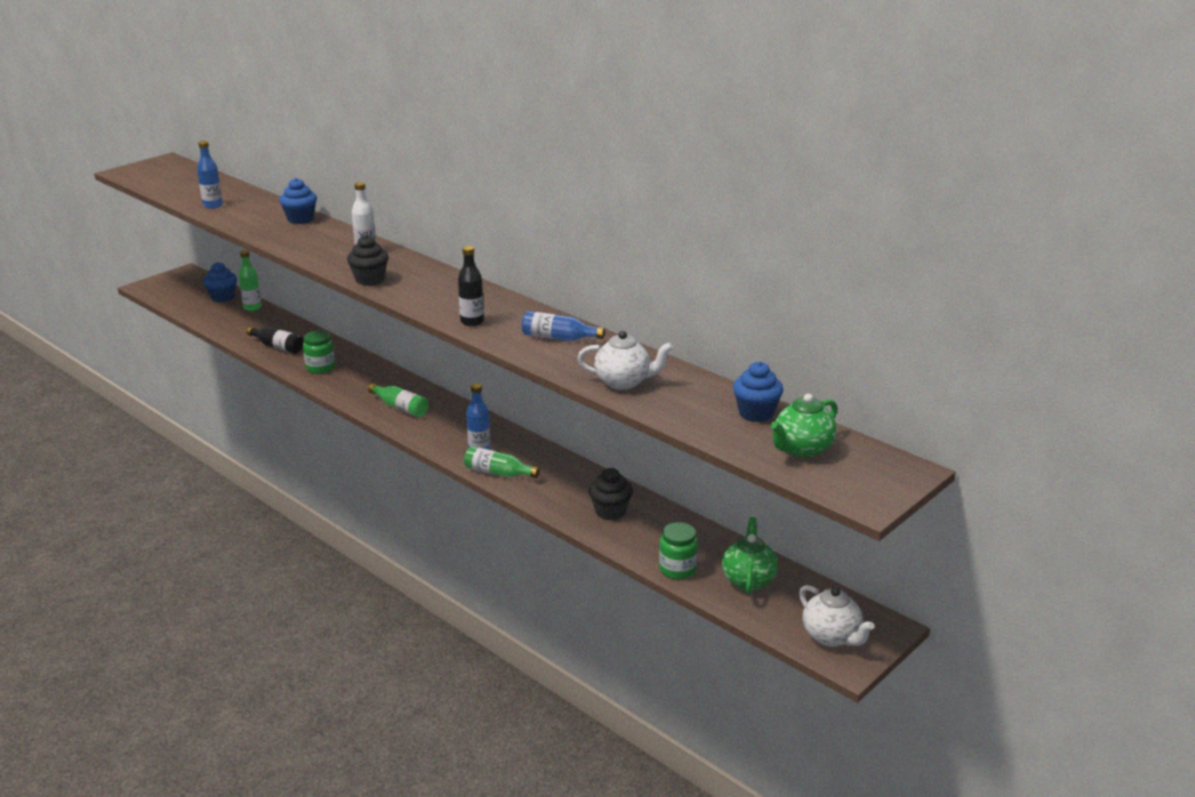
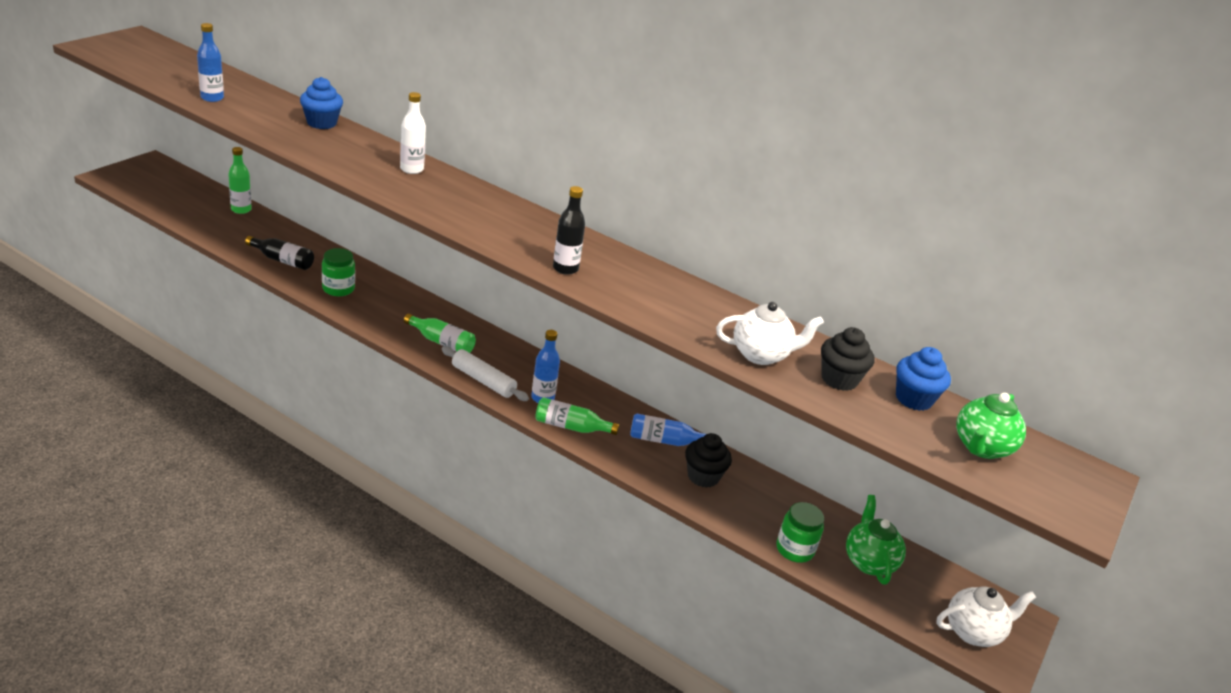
camera: 15 degrees left, 5 degrees up
blue cupcake [203,262,237,302] -> none
black cupcake [347,235,389,286] -> black cupcake moved to [821,327,875,391]
blue bottle [522,311,605,341] -> blue bottle moved to [630,414,706,446]
white teapot [799,585,875,647] -> white teapot turned 60 degrees counterclockwise [936,586,1036,647]
none -> white rolling pin [441,346,529,401]

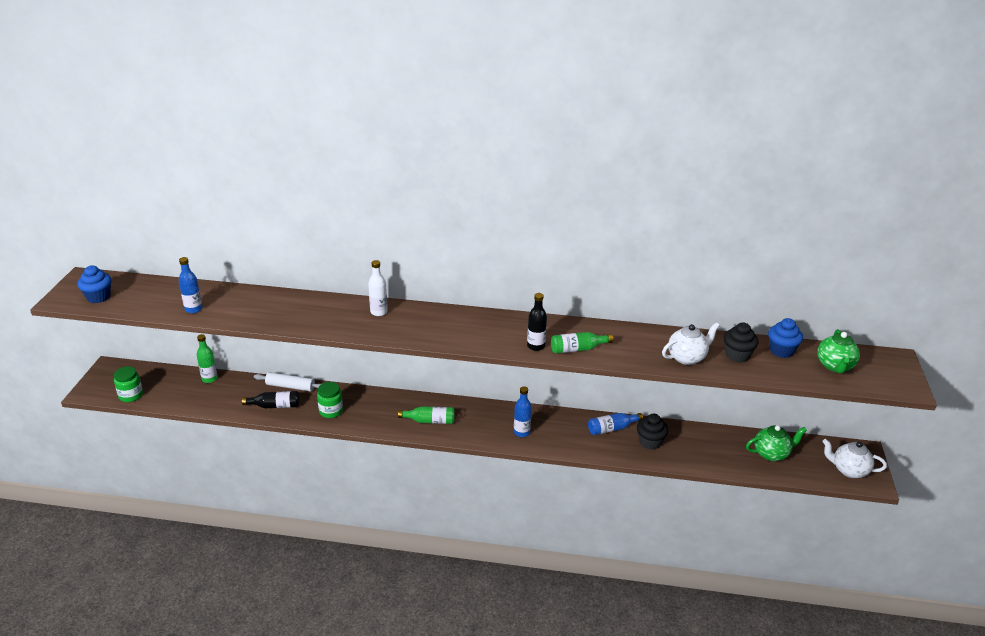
camera: 20 degrees left, 0 degrees up
blue cupcake [300,77,343,129] -> blue cupcake moved to [77,265,112,303]
white rolling pin [441,346,529,401] -> white rolling pin moved to [254,372,323,391]
green bottle [535,397,620,435] -> green bottle moved to [551,332,613,354]
green jar [776,502,824,563] -> green jar moved to [114,366,143,402]
green teapot [846,495,906,585] -> green teapot turned 105 degrees clockwise [746,425,807,461]
white teapot [936,586,1036,647] -> white teapot turned 120 degrees counterclockwise [822,439,887,478]

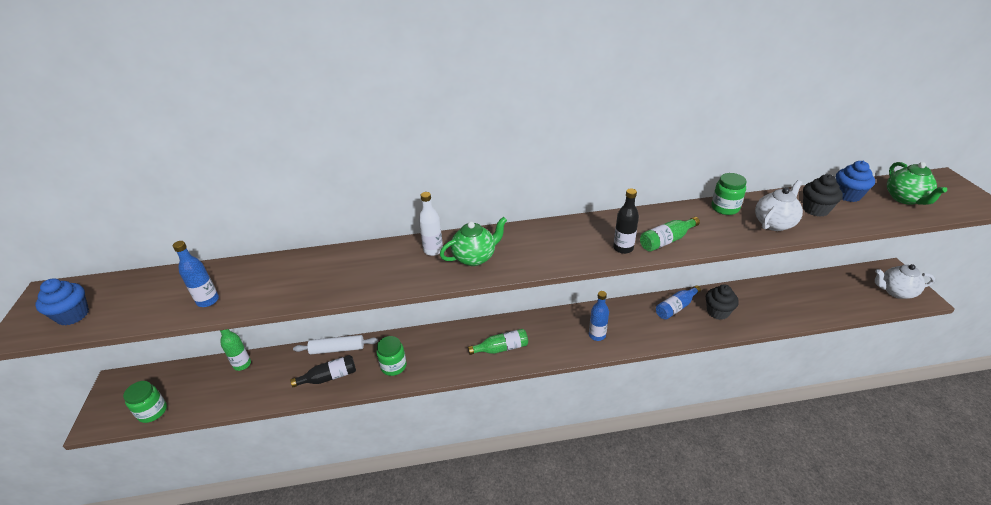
camera: 15 degrees left, 5 degrees up
green teapot [746,425,807,461] -> green teapot moved to [440,217,507,266]
none -> green jar [711,173,747,215]

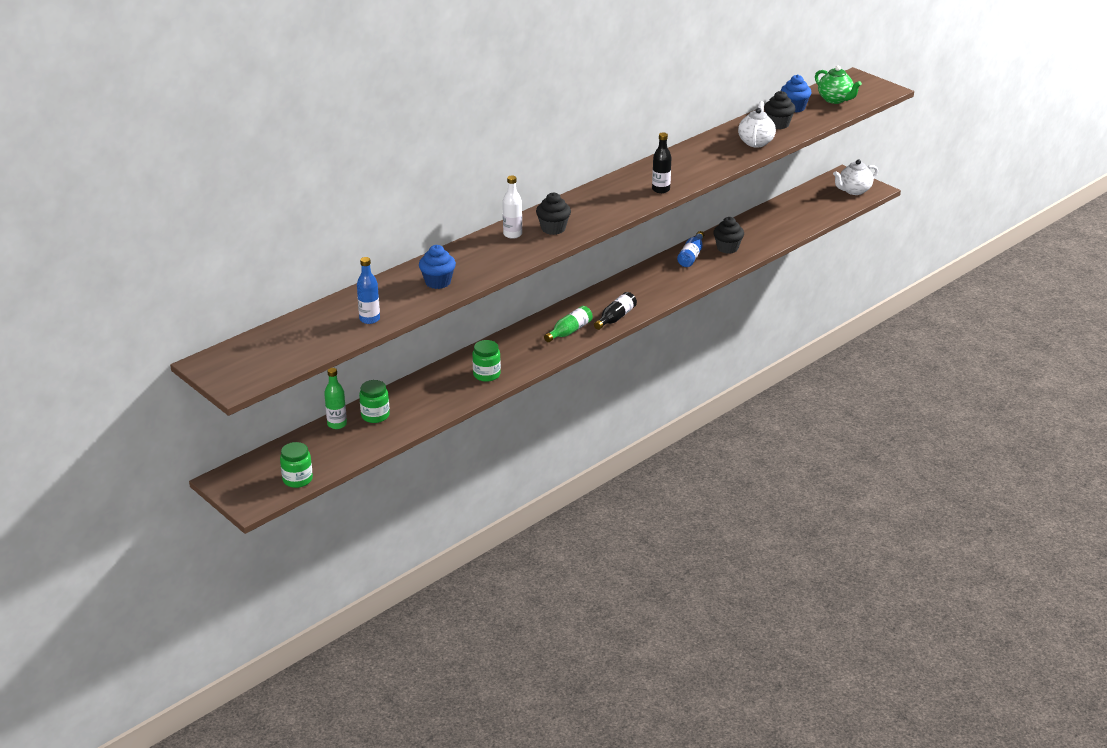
camera: 35 degrees left, 5 degrees down
blue cupcake [35,279,89,326] -> blue cupcake moved to [419,245,456,289]
black bottle [290,355,356,387] -> black bottle moved to [594,292,637,330]
white rolling pin [293,335,378,354] -> none
green teapot [440,217,507,266] -> black cupcake [536,192,571,235]
blue bottle [589,291,609,341] -> none
green bottle [640,217,700,252] -> none
green jar [711,173,747,215] -> green jar moved to [359,380,390,423]

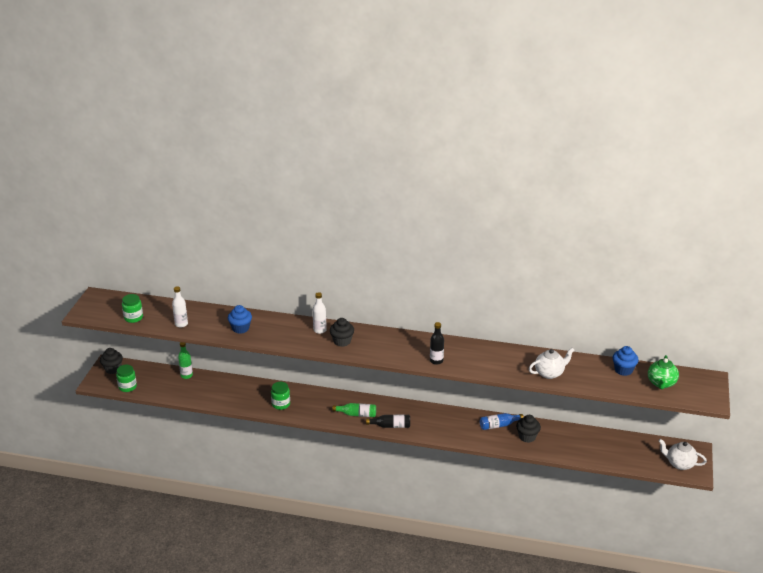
camera: 55 degrees right, 0 degrees up
blue bottle [357,257,380,324] -> white bottle [172,286,188,328]
green jar [359,380,390,423] -> green jar moved to [122,294,143,323]
black cupcake [764,91,796,129] -> black cupcake moved to [100,348,123,374]

